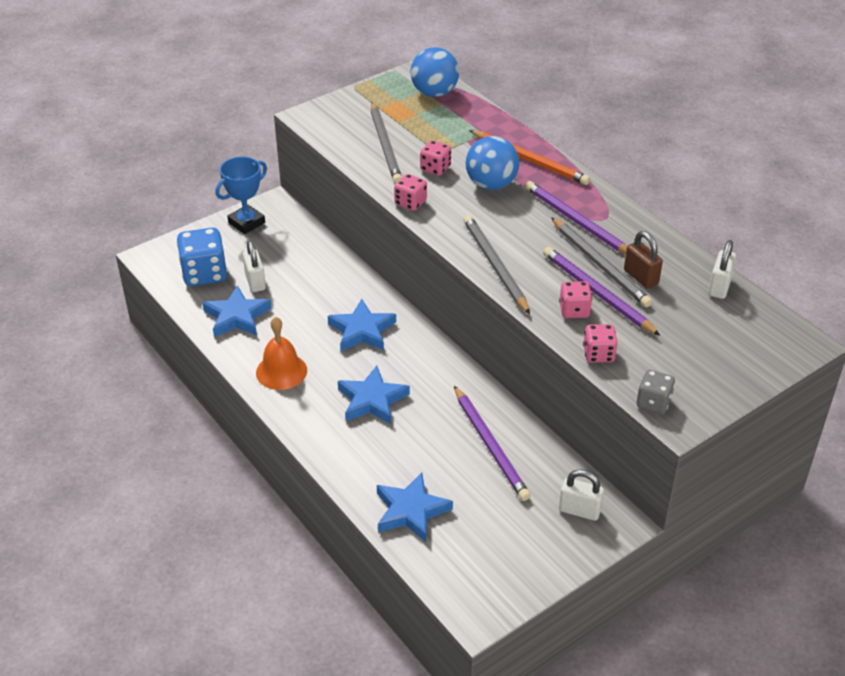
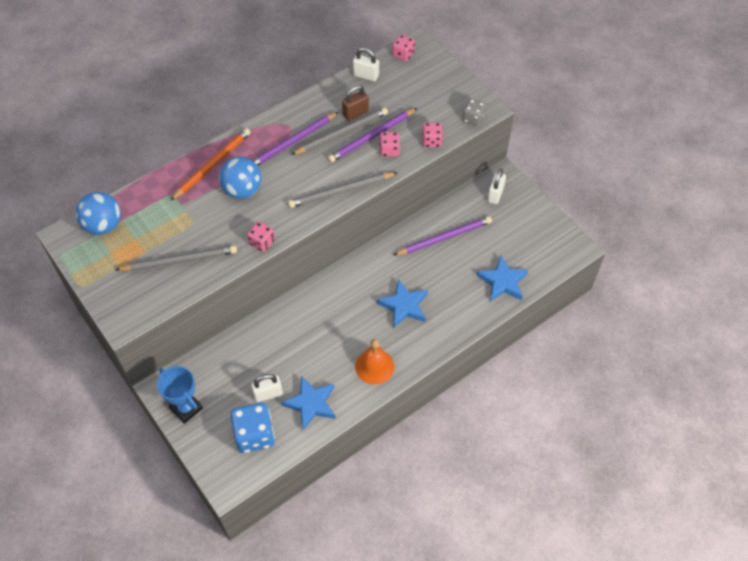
camera: 90 degrees left, 15 degrees up
blue star [328,299,396,351] -> none
pink dice [420,141,451,176] -> pink dice moved to [392,35,415,61]

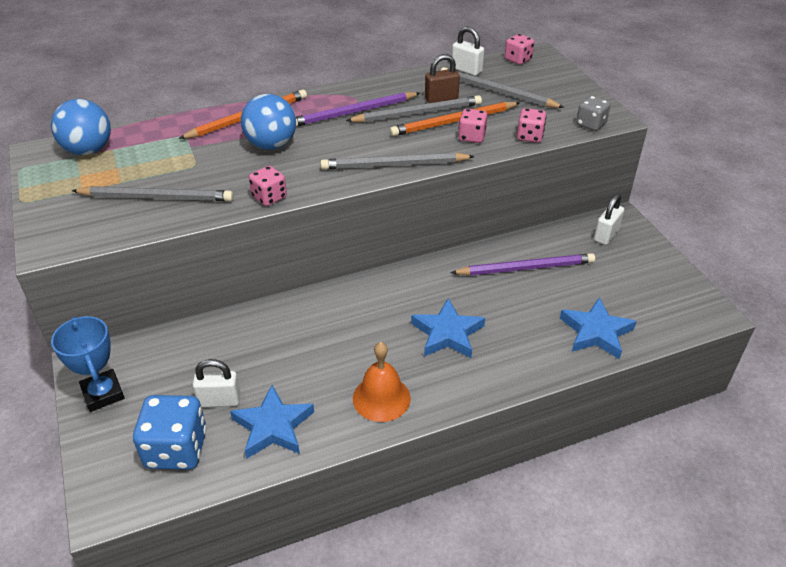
camera: 15 degrees right, 15 degrees down
purple pencil [328,108,417,162] -> orange pencil [390,102,520,136]
none -> grey pencil [441,67,565,108]

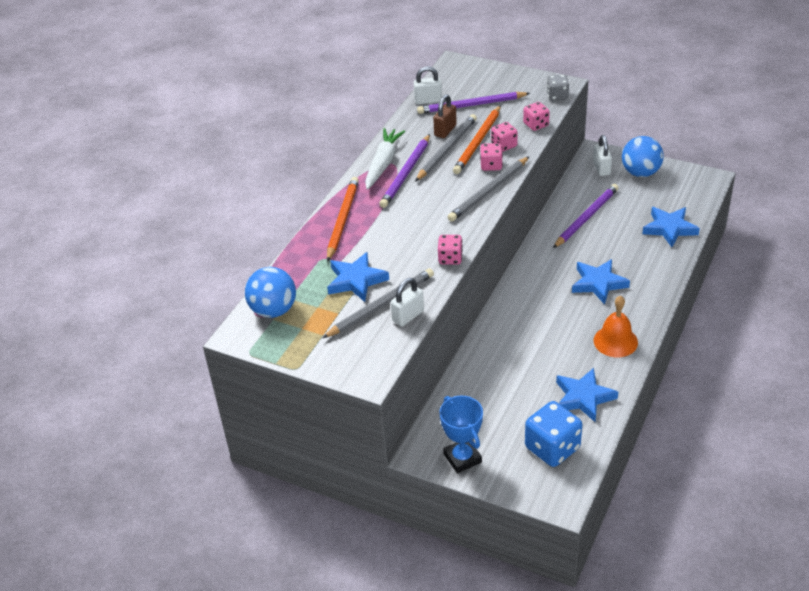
camera: 40 degrees left, 0 degrees up
blue trophy [51,316,125,412] -> blue trophy turned 45 degrees clockwise [439,396,483,473]
white padlock [193,359,241,407] -> white padlock moved to [391,278,424,327]
blue ball [241,94,296,150] -> blue ball moved to [622,136,664,177]
grey pencil [441,67,565,108] -> purple pencil [417,92,530,114]
pink dice [505,34,534,65] -> pink dice moved to [480,143,503,171]
none -> blue star [327,252,389,302]
none -> white carrot [365,128,405,190]

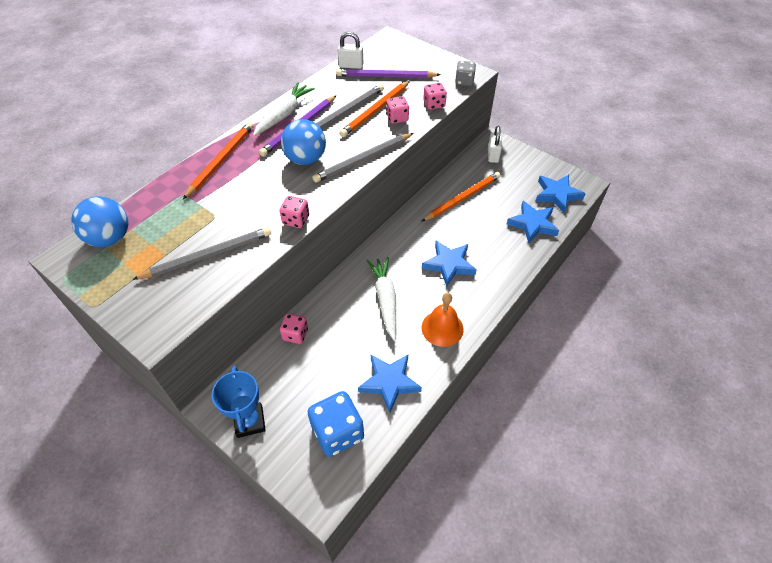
camera: 10 degrees right, 10 degrees up
blue star [327,252,389,302] -> blue star moved to [535,175,586,213]
white padlock [391,278,424,327] -> none
brown padlock [433,94,457,138] -> none
pink dice [480,143,503,171] -> pink dice moved to [280,313,308,344]
purple pencil [553,184,619,248] -> orange pencil [421,172,501,222]
blue ball [622,136,664,177] -> blue ball moved to [281,119,326,165]
none -> white carrot [367,257,396,341]

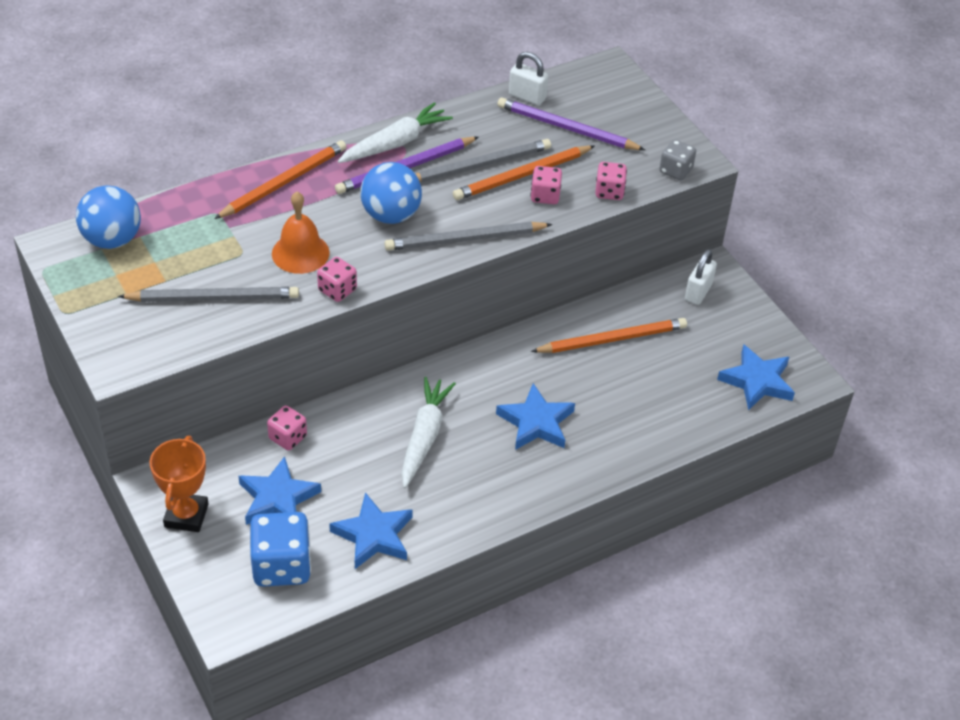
camera: 20 degrees right, 5 degrees down
blue trophy [212,366,266,438] -> orange trophy [150,436,208,532]
orange bell [422,293,464,347] -> orange bell moved to [272,192,330,274]
blue star [507,201,559,243] -> blue star moved to [238,456,321,525]

